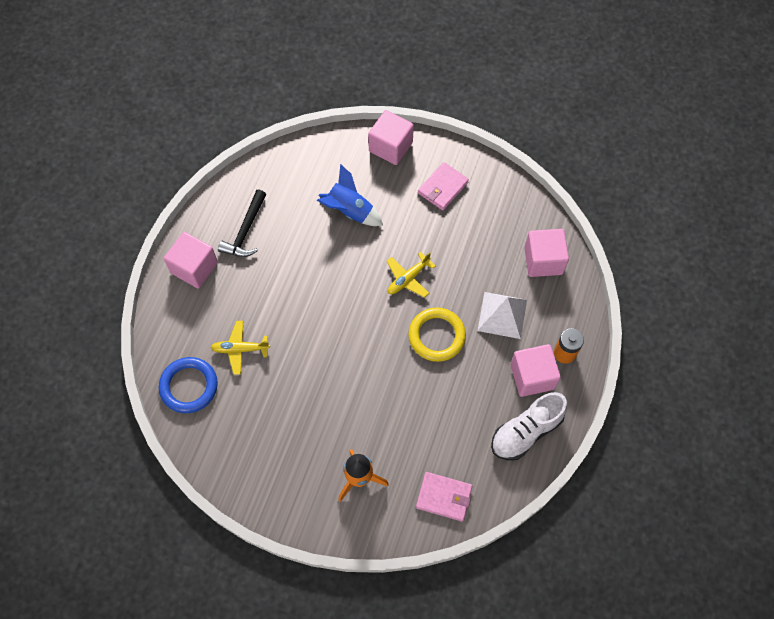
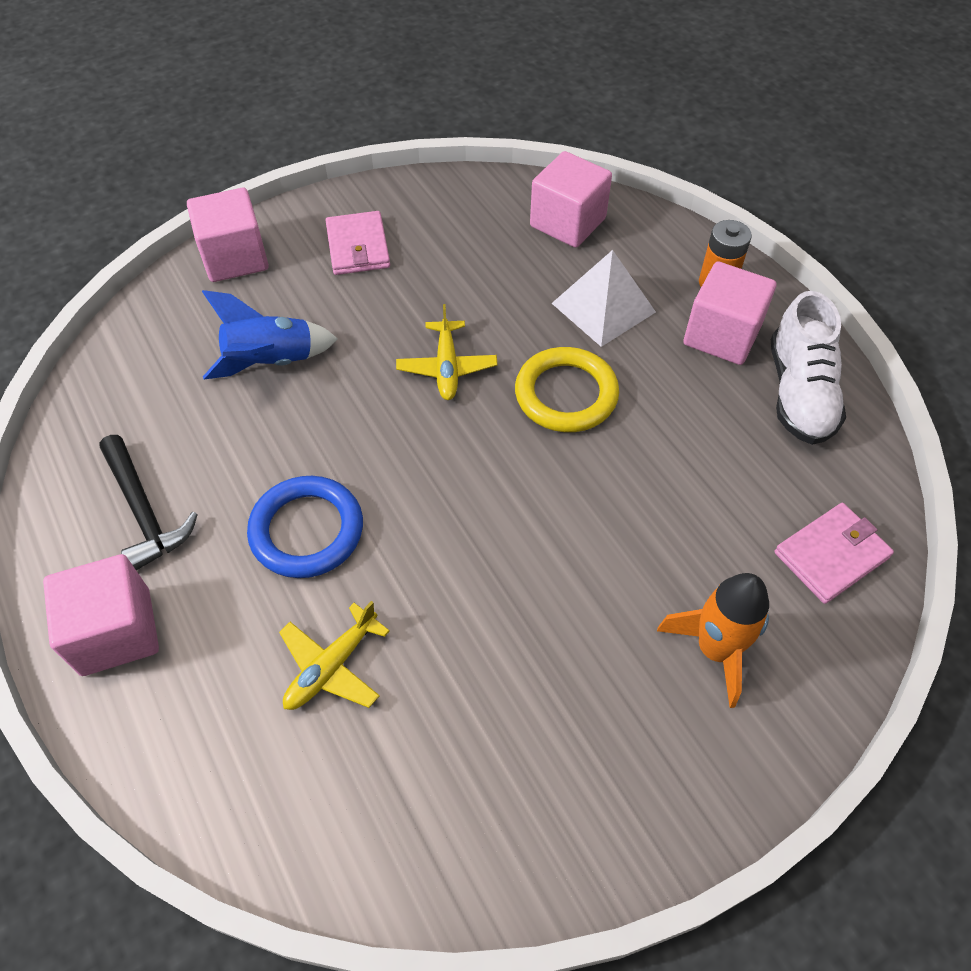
camera: 50 degrees left, 10 degrees down
blue ring [159,357,218,413] -> blue ring moved to [247,476,363,578]

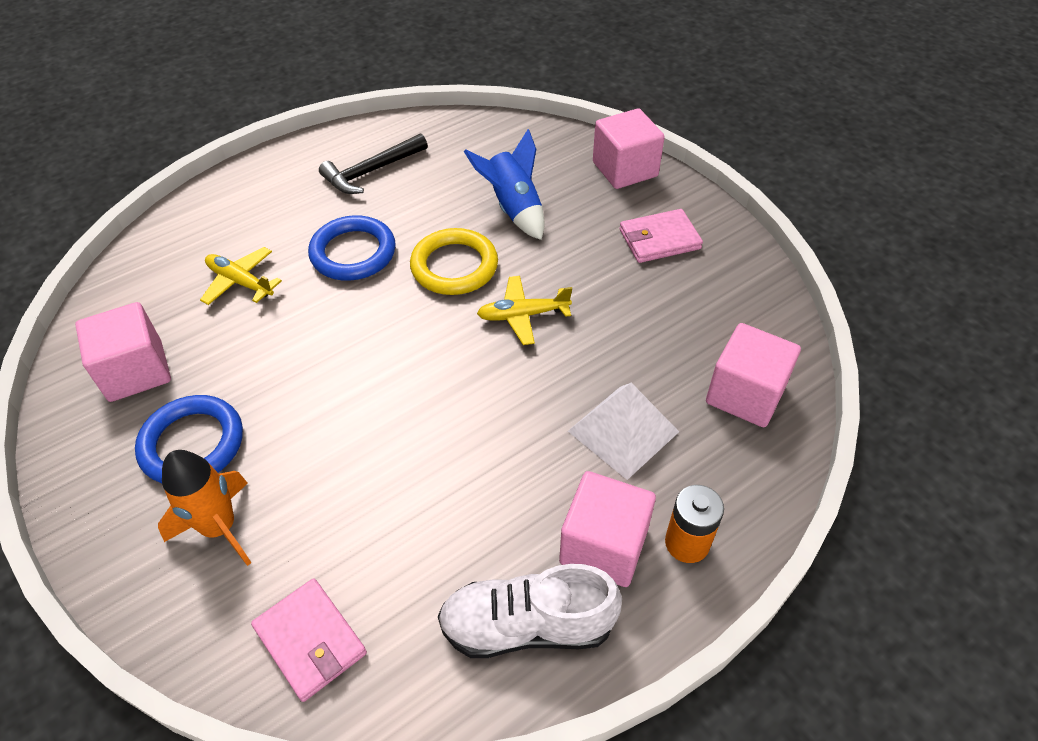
camera: 85 degrees right, 5 degrees down
pink cube [43,554,159,676] -> pink cube moved to [75,302,171,402]
yellow ring [515,347,619,432] -> yellow ring moved to [410,228,498,295]
none -> blue ring [135,395,243,483]

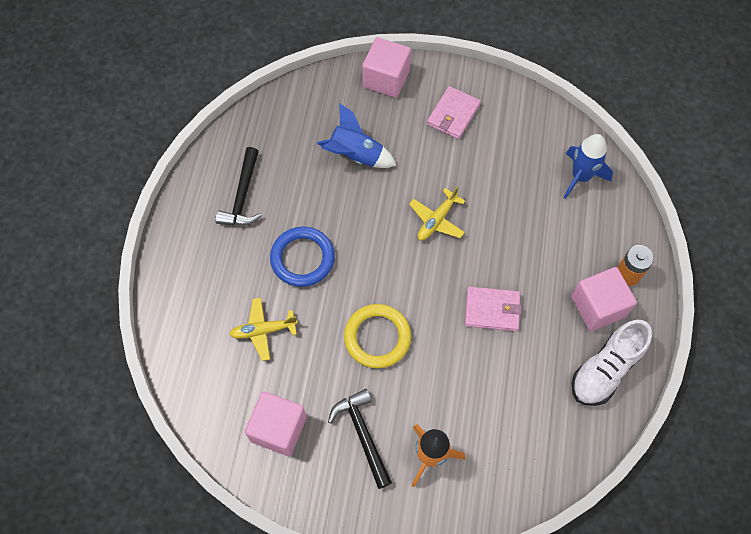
camera: 45 degrees left, 15 degrees up
blue ring [135,395,243,483] -> black hammer [328,389,392,489]
pink wallet [251,578,367,702] -> pink wallet moved to [465,287,522,331]
yellow ring [410,228,498,295] -> yellow ring moved to [344,304,411,369]
white pyramid [568,383,679,480] -> none
pink cube [706,323,801,427] -> blue rocket [563,134,613,199]

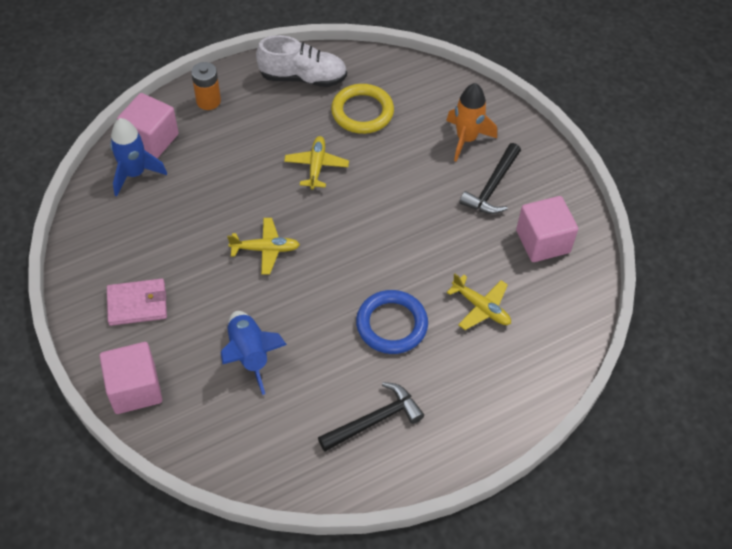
camera: 130 degrees left, 10 degrees down
yellow ring [344,304,411,369] -> yellow ring moved to [331,84,394,134]
pink wallet [465,287,522,331] -> yellow plane [284,136,349,190]
pink cube [571,267,637,331] -> pink cube moved to [117,93,179,159]

